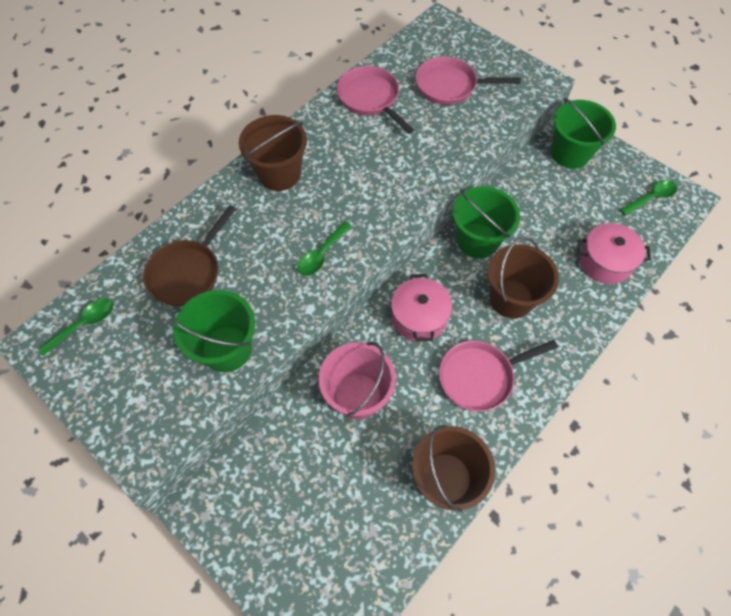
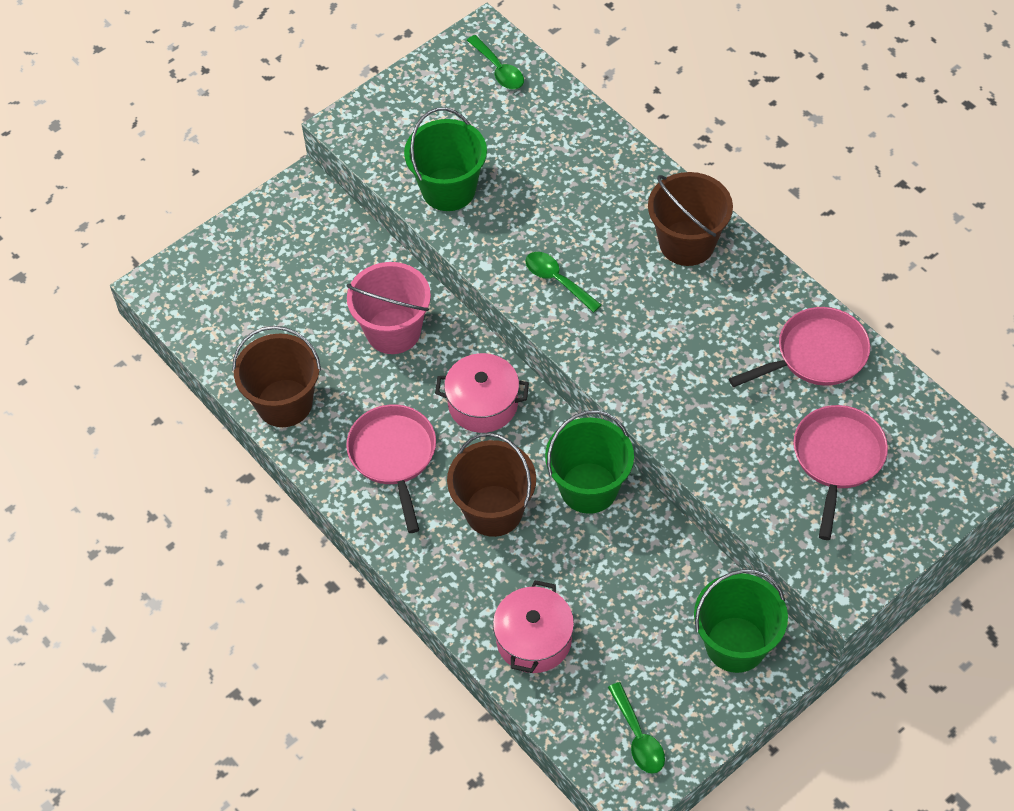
camera: 100 degrees right, 5 degrees down
brown pan [143,205,236,306] -> none

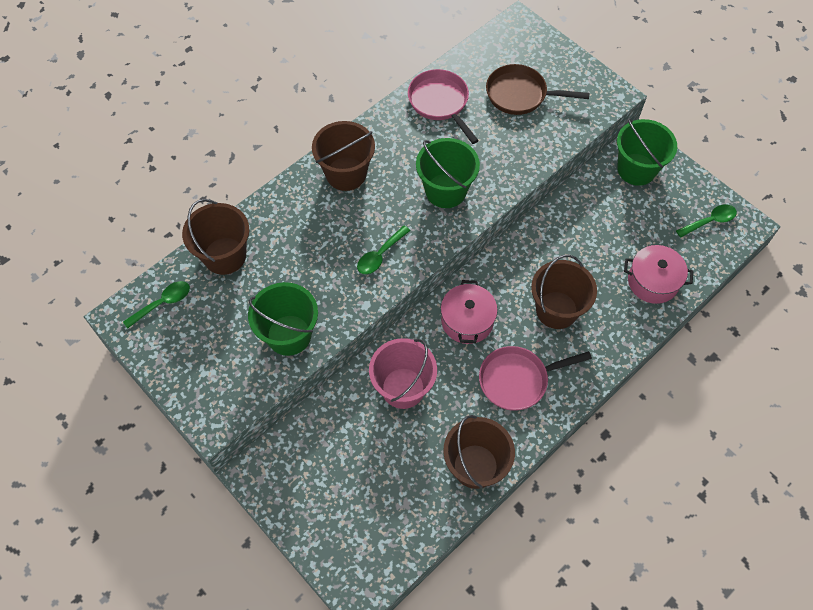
camera: 95 degrees left, 5 degrees up
green bucket [545,410,634,514] -> green bucket moved to [416,138,480,208]
pink pan [793,405,888,540] -> brown pan [486,64,590,115]
none -> brown bucket [182,199,249,275]

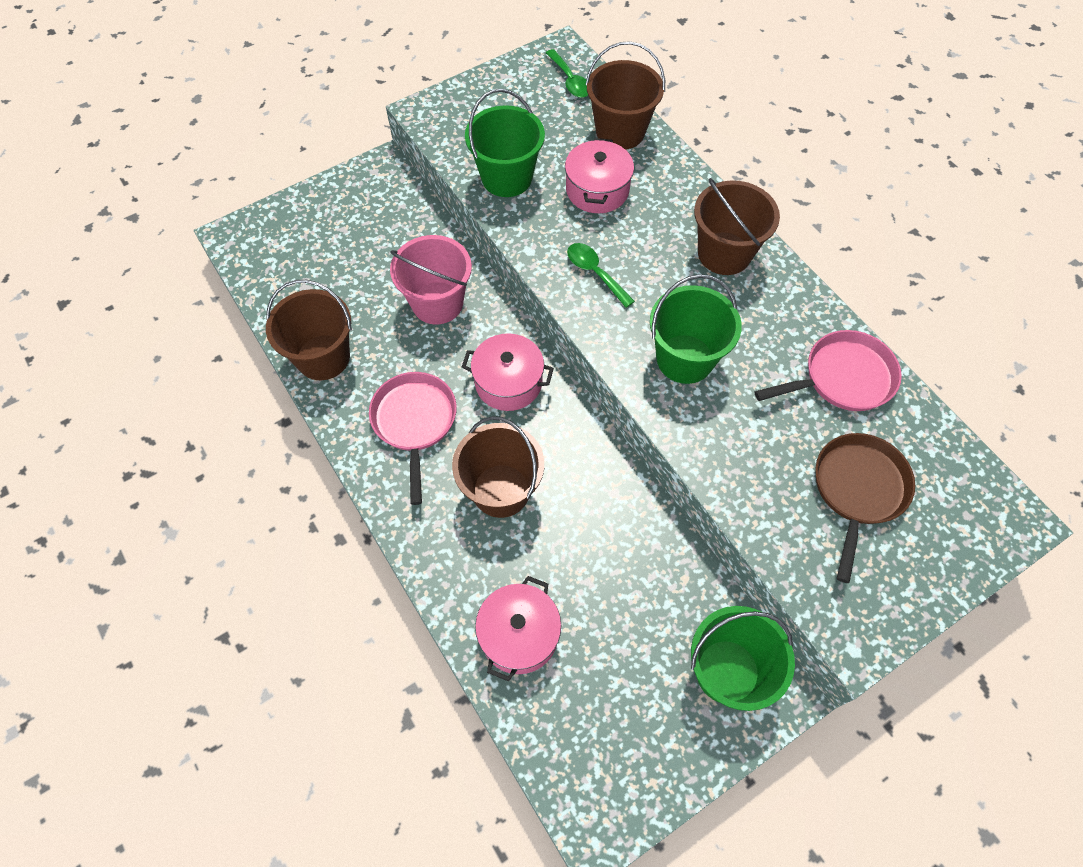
camera: 100 degrees right, 0 degrees up
green spoon [676,204,737,238] -> none
none -> pink pot [565,138,634,213]

